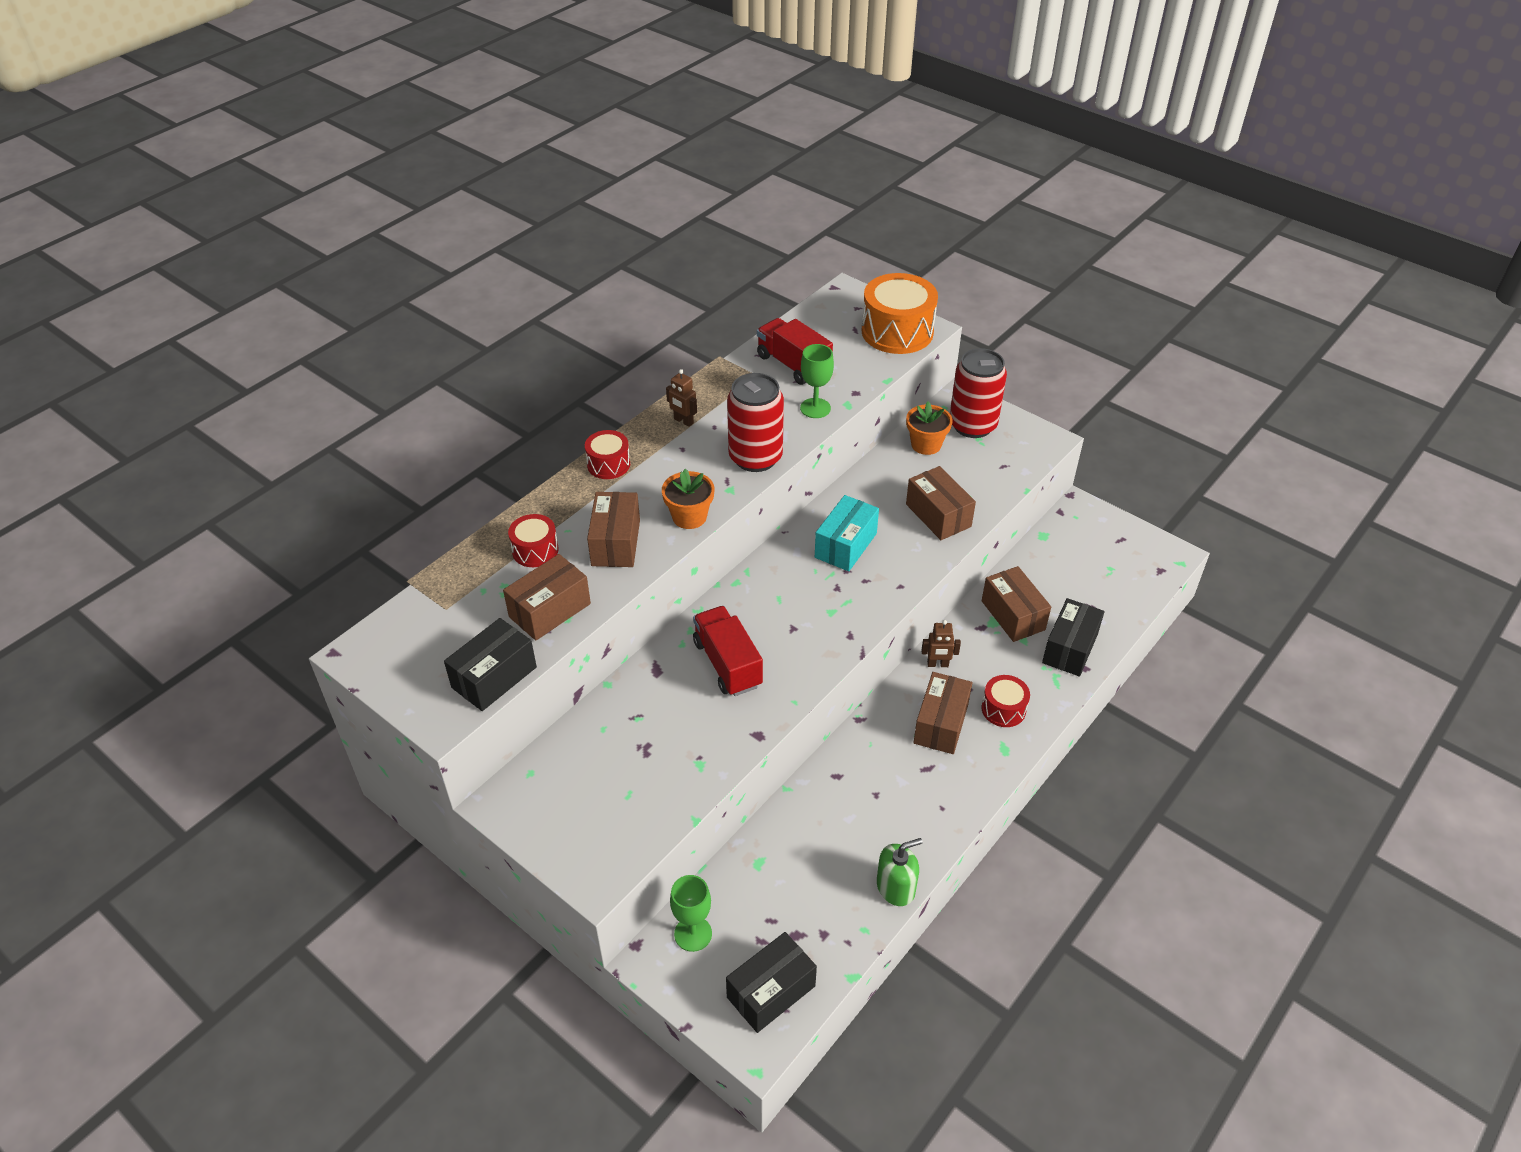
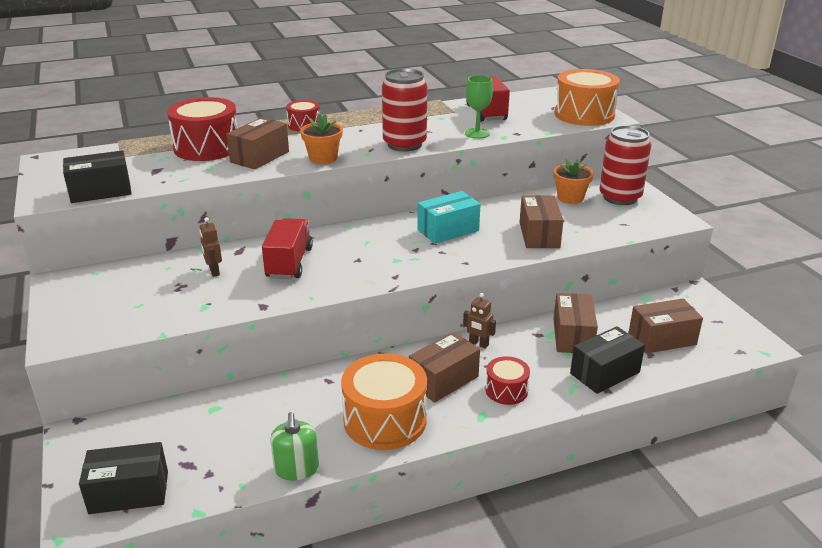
camera: 30 degrees right, 15 degrees down
brown box [503,554,591,640] -> brown box moved to [629,298,703,354]
red drum [508,514,559,567] -> red drum [167,97,238,161], size x1.87
brown robot [666,369,697,427] -> brown robot moved to [199,217,222,277]
green goblet [670,875,712,952] -> none
green soap dispenser [877,838,923,906] -> green soap dispenser turned 75 degrees clockwise [270,412,319,481]
none -> orange drum [341,353,427,450]

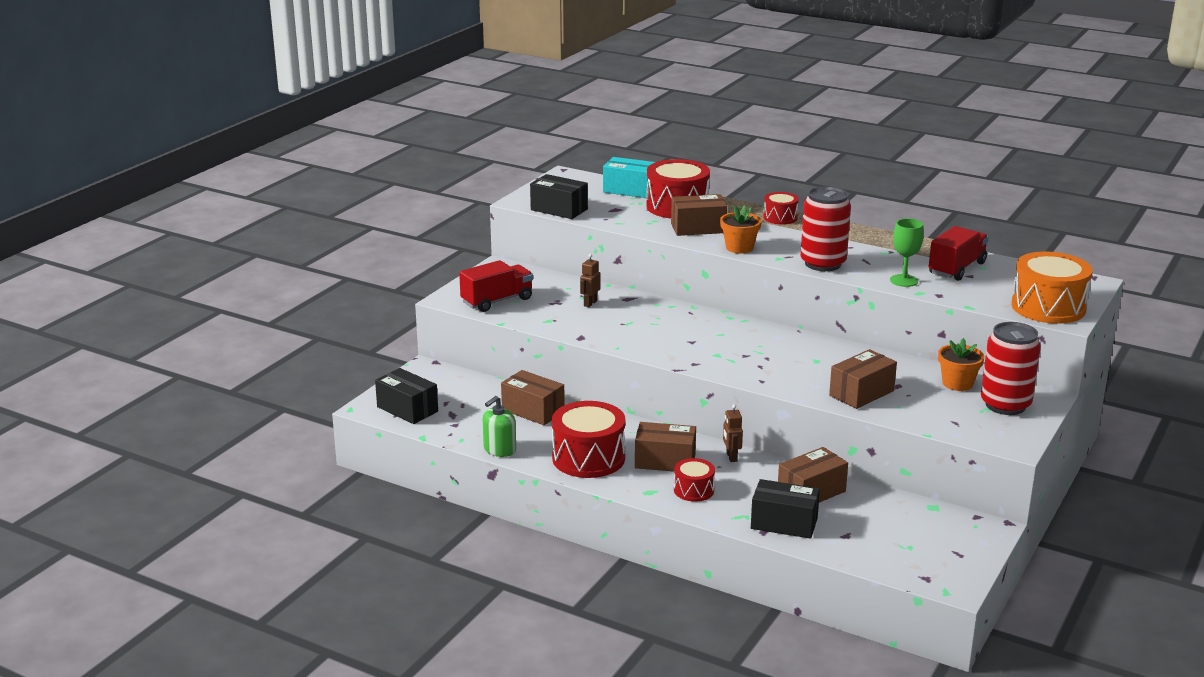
camera: 50 degrees right, 5 degrees down
red truck [262,218,313,279] -> red truck moved to [459,260,533,312]
orange drum [341,353,427,450] -> red drum [552,401,626,478]
turquoise box [418,191,481,244] -> turquoise box moved to [603,157,655,198]
brown box [629,298,703,354] -> brown box moved to [501,370,565,425]

